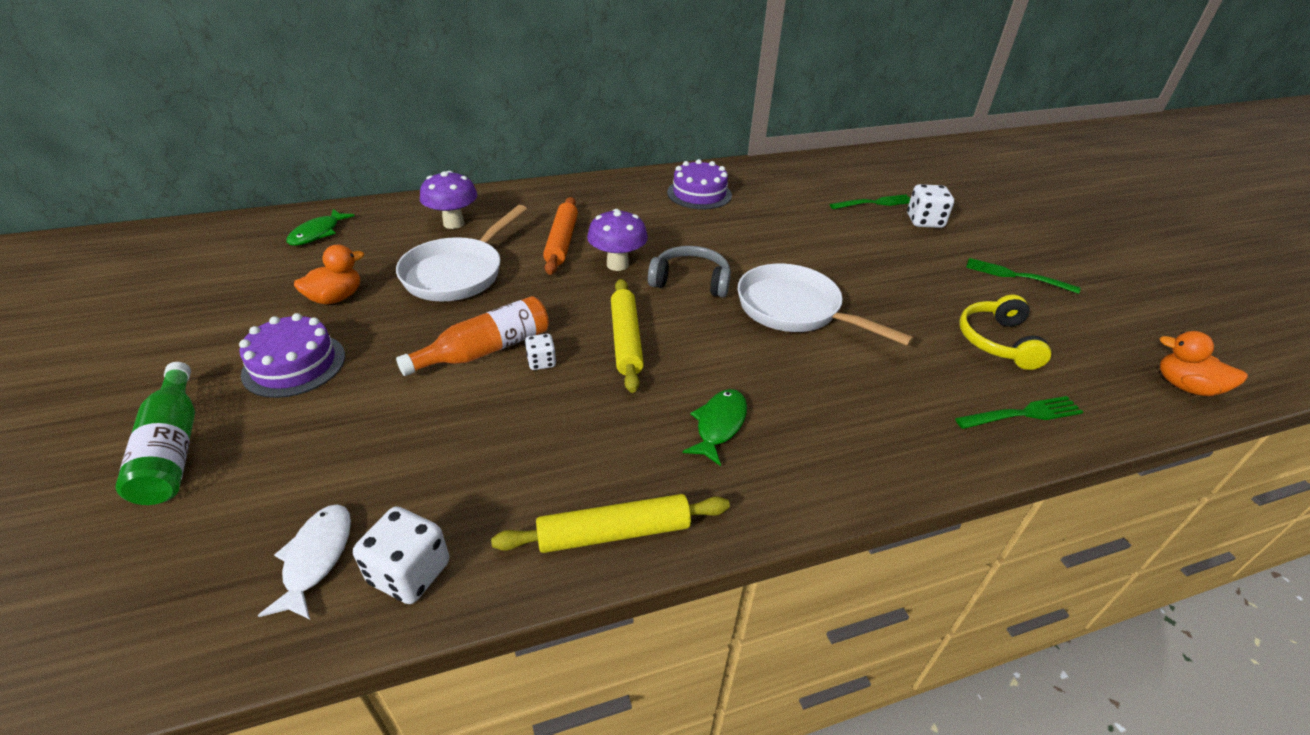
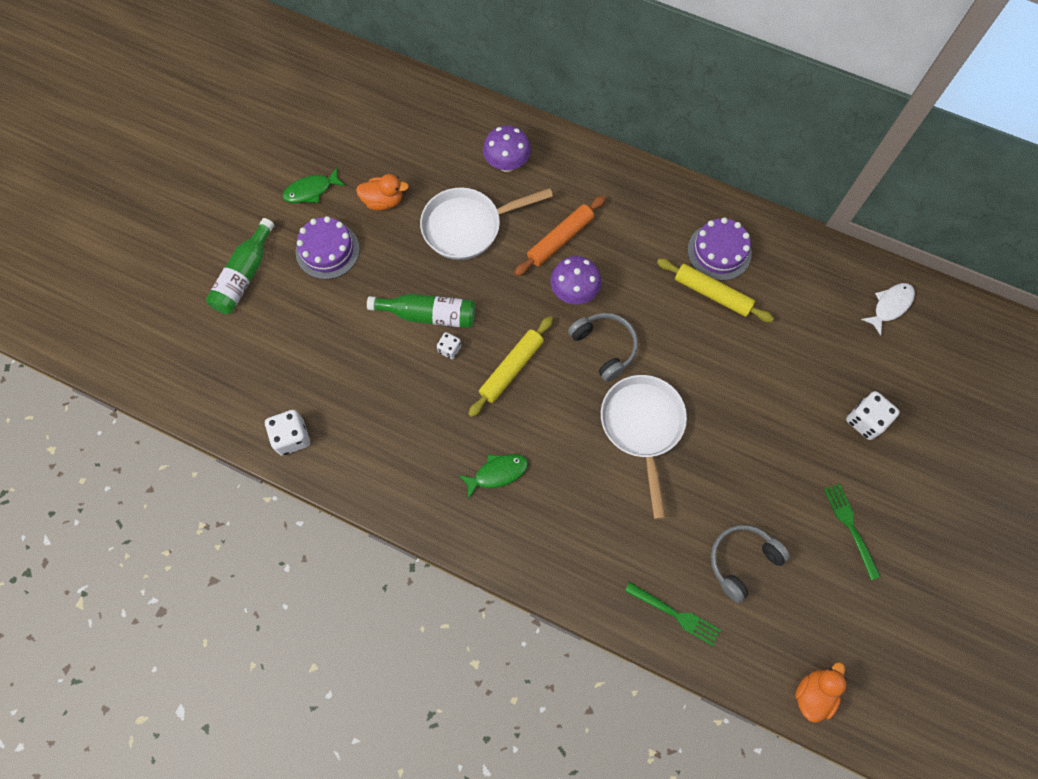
camera: 45 degrees right, 30 degrees up
white fish [258,504,351,619] -> white fish moved to [861,283,915,336]
green fish [286,209,355,246] -> green fish moved to [282,168,345,203]
orange bottle [396,296,549,376] -> green bottle [367,294,475,328]
yellow rolling pin [491,494,730,553] -> yellow rolling pin moved to [657,258,774,322]
green fork [830,194,911,209] -> none
yellow headphones [959,295,1051,370] -> grey headphones [711,525,790,603]
orange duck [1159,331,1248,396] -> orange duck turned 45 degrees clockwise [795,662,847,723]

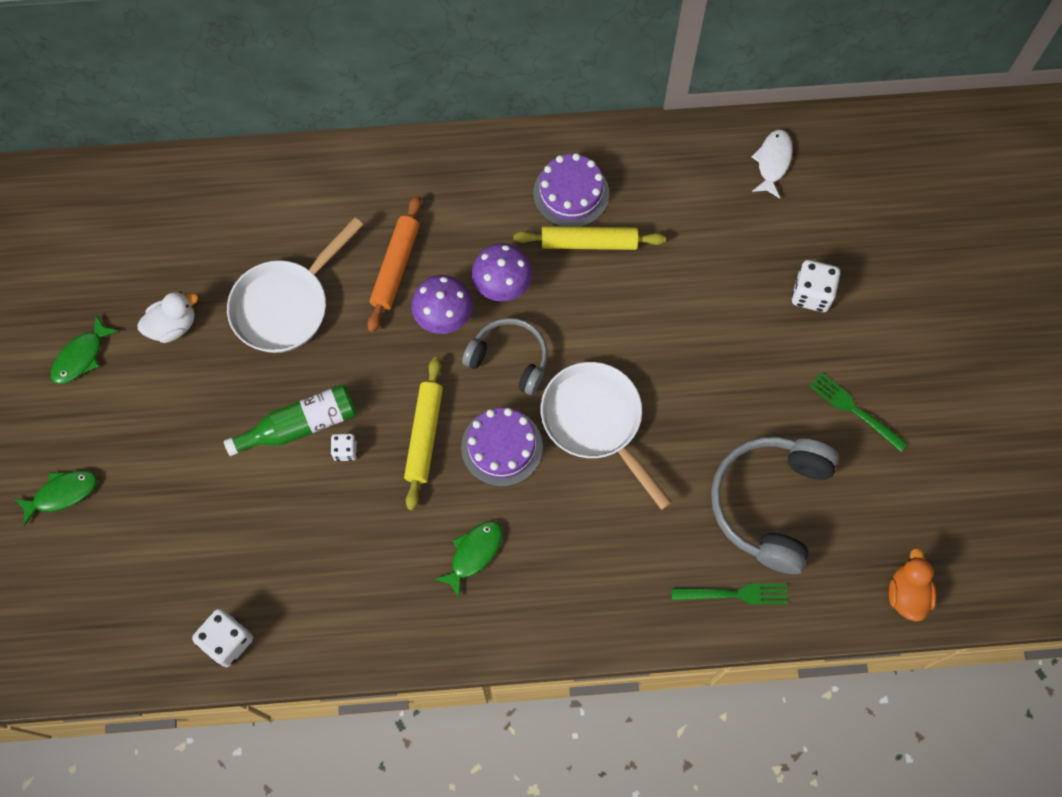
camera: 30 degrees left, 0 degrees up
green bottle [206,218,275,314] -> green fish [15,470,97,526]
purple cake [296,216,360,279] -> purple cake moved to [461,408,543,487]
orange duck [356,174,409,211] -> white duck [137,291,198,343]
purple mushroom [483,125,531,172] -> purple mushroom moved to [472,243,533,301]
grey headphones [711,525,790,603] -> grey headphones [711,436,839,574], size x1.58

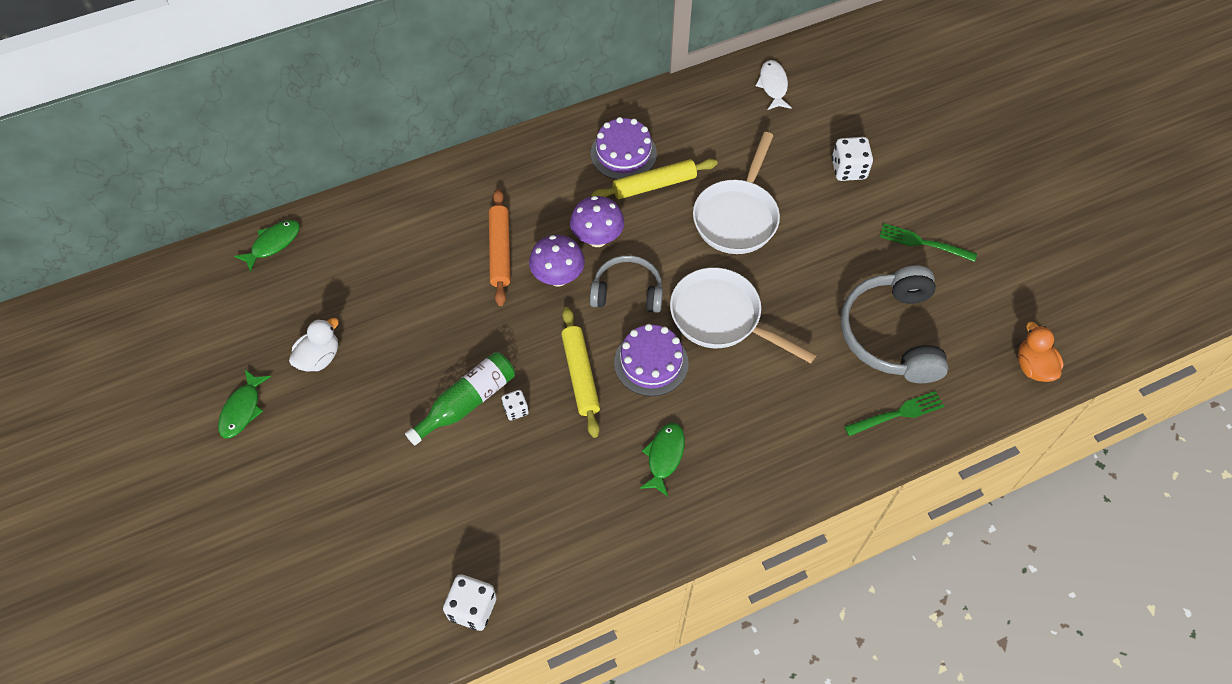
camera: 20 degrees left, 10 degrees down
green fish [15,470,97,526] -> green fish moved to [234,220,300,272]
white pan [227,217,363,353] -> white pan moved to [693,132,780,254]

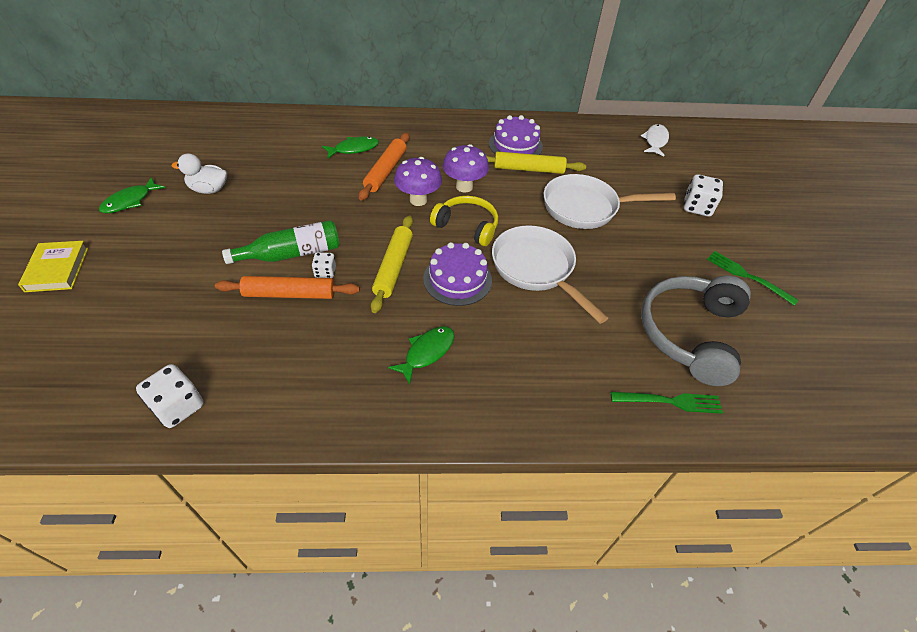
camera: 20 degrees right, 10 degrees down
green fish [234,220,300,272] -> green fish moved to [322,136,379,159]
white duck [289,318,339,371] -> white duck turned 150 degrees counterclockwise [172,153,227,194]
grey headphones [590,255,663,313] -> yellow headphones [430,196,498,246]
white pan [693,132,780,254] -> white pan turned 45 degrees clockwise [544,174,676,229]
orange duck [1018,322,1064,382] -> none
none -> yellow book [18,241,88,292]
none -> orange rolling pin [215,276,360,299]

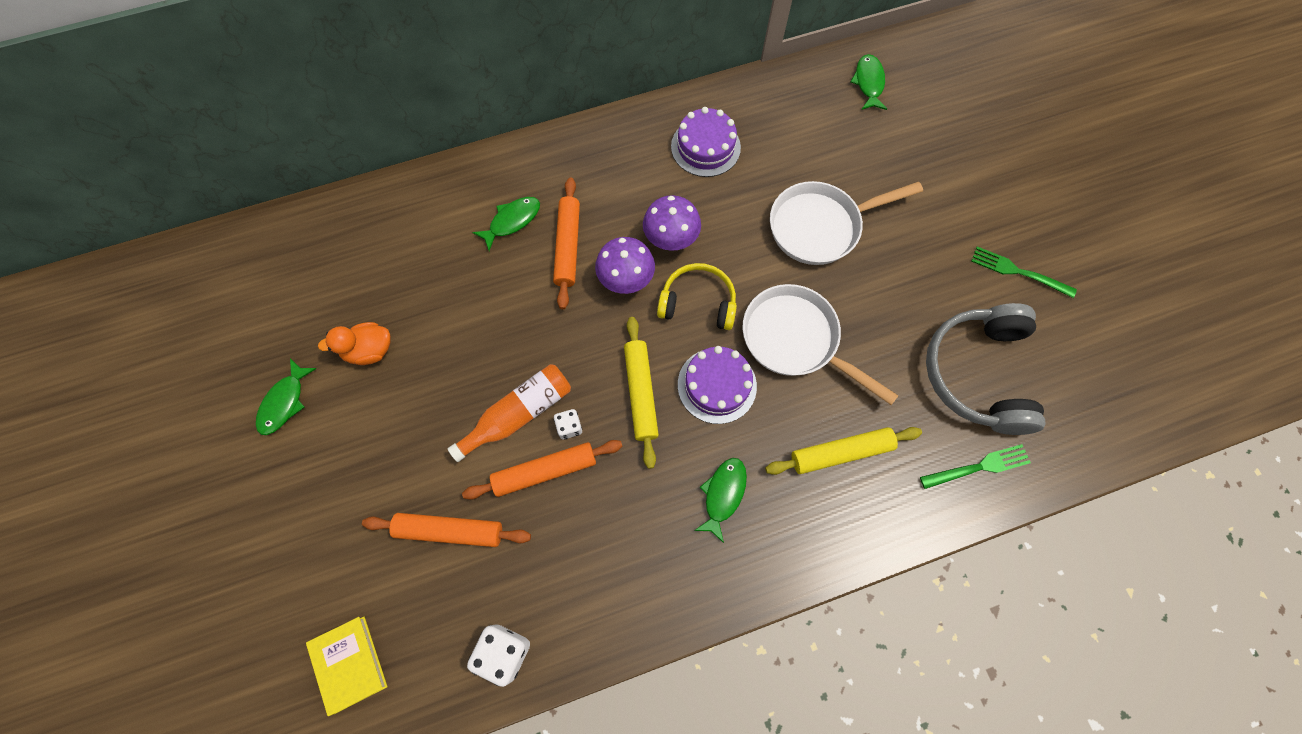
camera: 15 degrees left, 20 degrees up
yellow book [18,241,88,292] -> yellow book moved to [306,617,388,716]
white duck [172,153,227,194] -> orange duck [318,322,391,365]
green bottle [222,220,340,264] -> orange bottle [448,364,571,462]
yellow rolling pin [486,152,586,174] -> yellow rolling pin moved to [765,427,922,475]
white fish [641,124,669,156] -> green fish [850,54,887,110]
white dice [684,174,723,217] -> none
none -> orange rolling pin [362,513,531,547]

